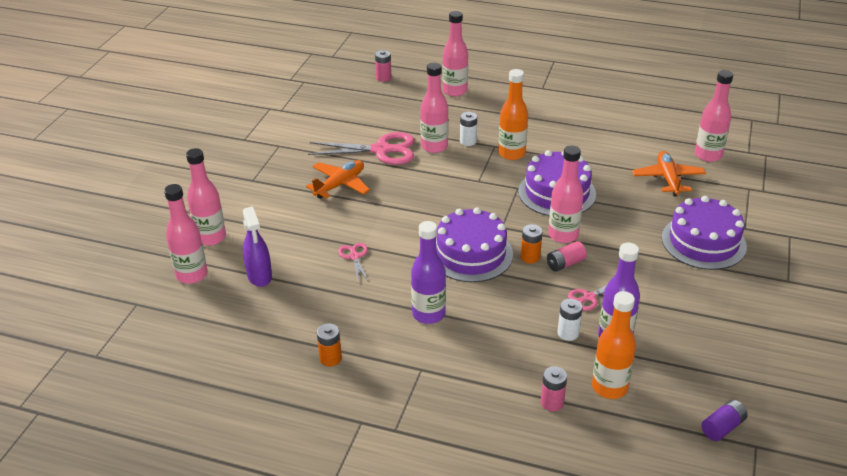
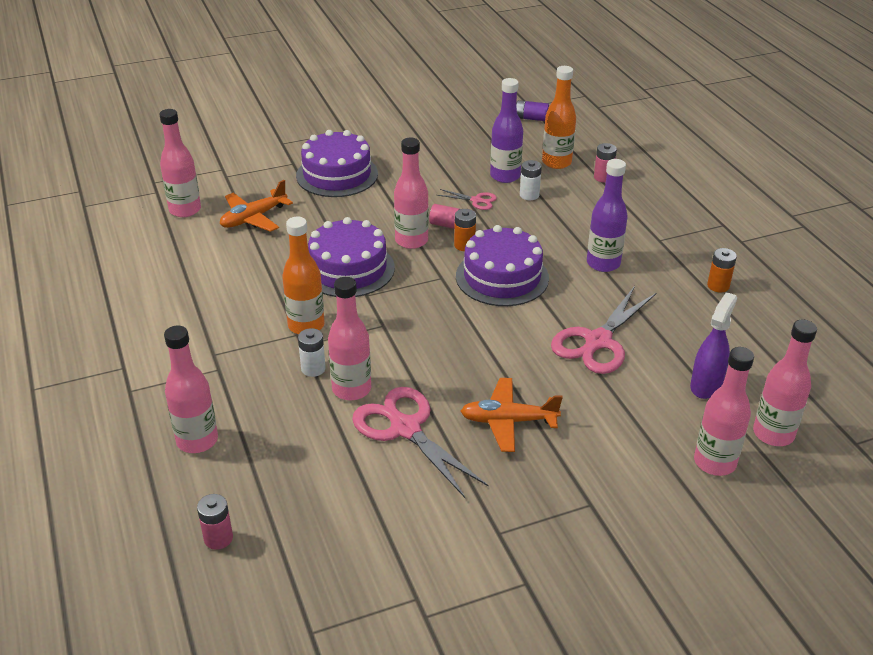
camera: 130 degrees left, 0 degrees up
pink scissors [338,243,368,281] -> pink scissors [551,286,657,374], size x2.07

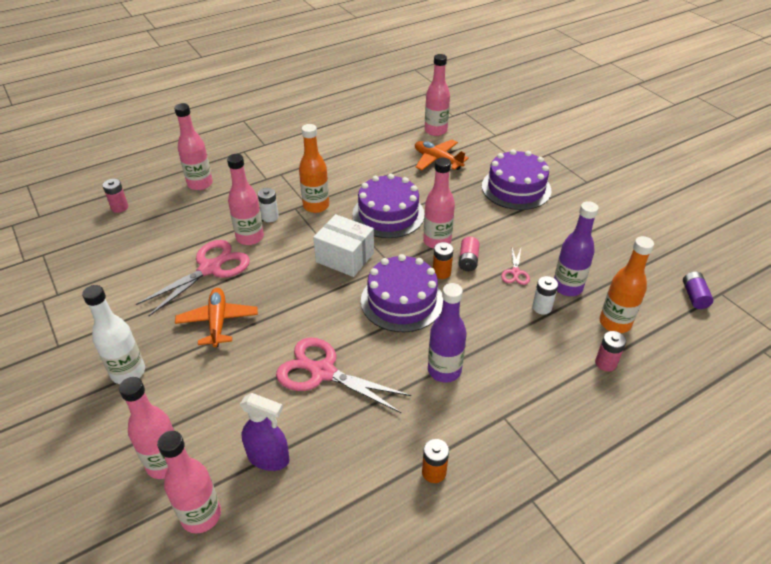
camera: 80 degrees right, 5 degrees up
none -> white bottle [82,285,145,384]
none -> white box [313,214,374,277]

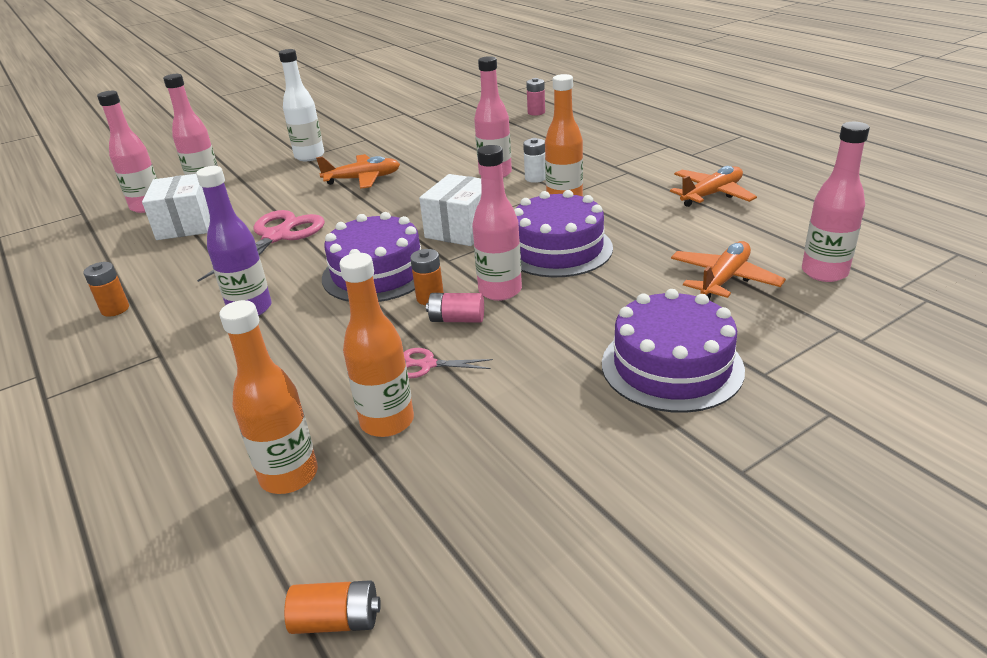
camera: 90 degrees right, 10 degrees down
pink scissors [136,240,250,316] -> none
pink bottle [174,103,213,190] -> none
purple spray bottle [240,393,289,471] -> white box [142,174,210,240]
white battery [532,276,558,315] -> none
purple bottle [554,201,599,296] -> orange bottle [339,253,414,437]
pink battery [595,331,626,372] -> none
purple battery [683,272,713,309] -> orange battery [284,580,381,634]
none -> orange plane [670,166,757,207]

